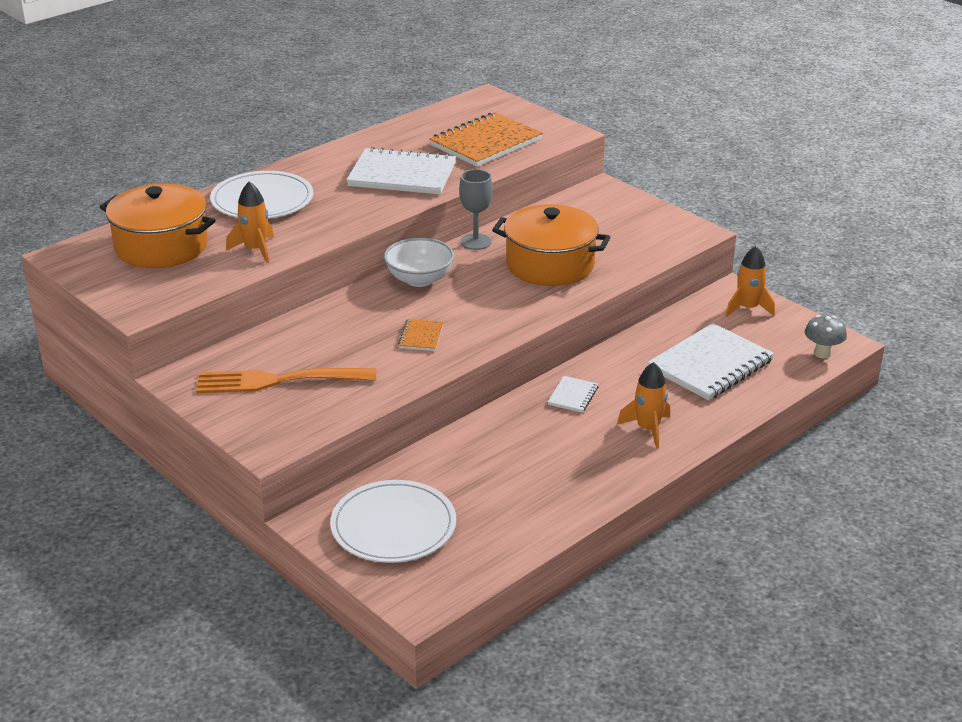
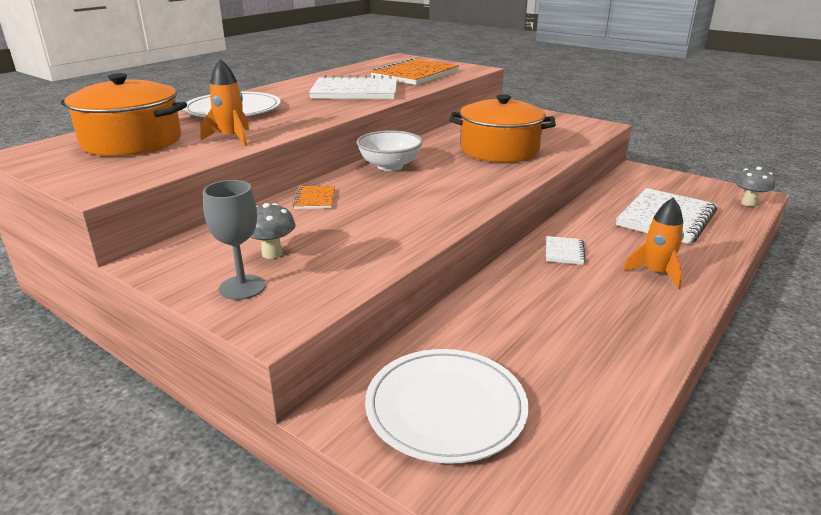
camera: 10 degrees left, 5 degrees down
orange fork [196,368,376,393] -> grey mushroom [251,203,296,259]
orange notebook [398,319,443,351] -> orange notebook moved to [293,186,335,209]
grey goblet [459,169,493,250] -> grey goblet moved to [203,180,266,300]
orange rocket [726,246,775,316] -> none

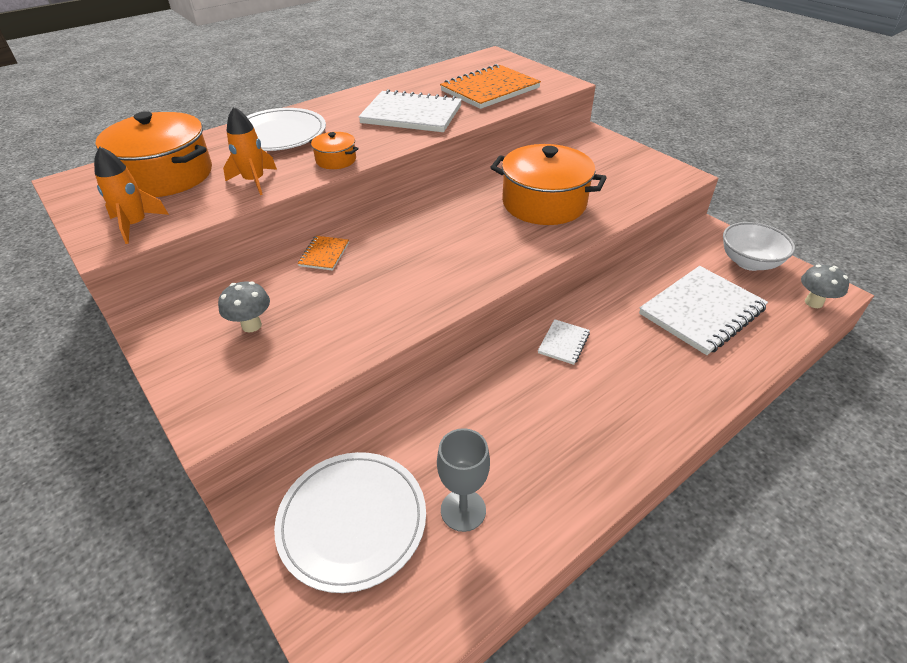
camera: 15 degrees right, 15 degrees up
grey goblet [203,180,266,300] -> grey goblet moved to [437,428,490,532]
white bowl [357,130,423,171] -> white bowl moved to [723,222,795,271]
orange rocket [623,197,684,289] -> orange rocket moved to [94,146,169,244]
none -> orange pot [309,132,359,169]

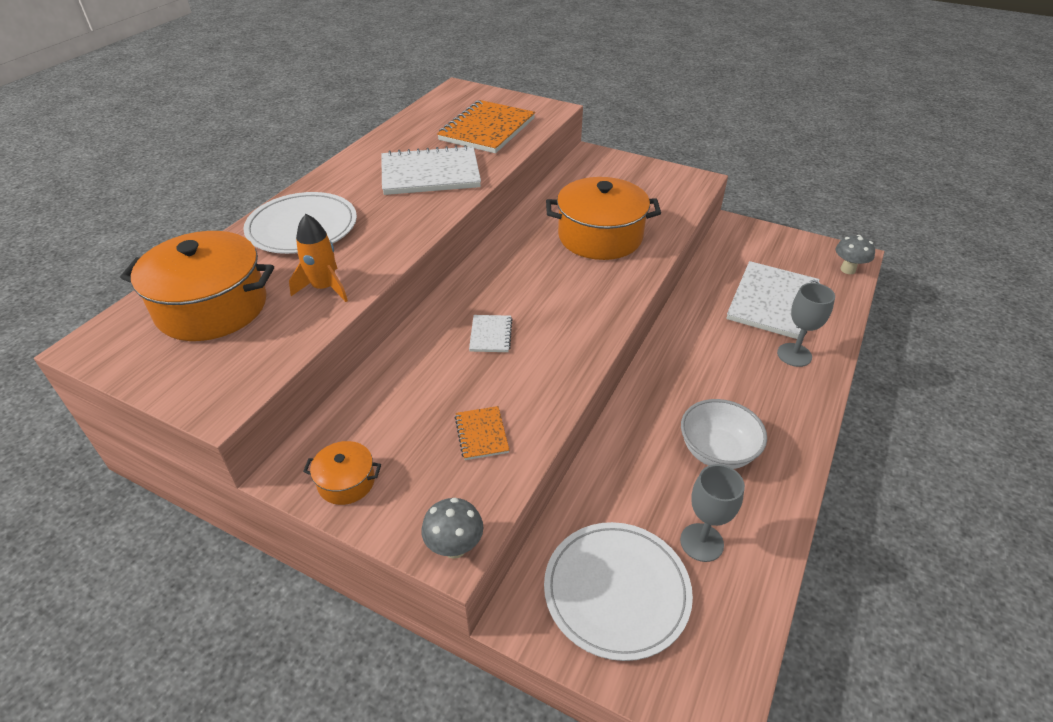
camera: 25 degrees left, 0 degrees up
orange rocket [94,146,169,244] -> none
grey mushroom [218,281,270,332] -> grey mushroom moved to [421,498,484,559]
orange notebook [297,236,349,271] -> orange notebook moved to [455,406,509,460]
orange pot [309,132,359,169] -> orange pot moved to [303,441,381,505]
white notebook [538,319,590,365] -> white notebook moved to [469,315,513,352]
white bowl [723,222,795,271] -> white bowl moved to [681,399,767,469]
none -> grey goblet [777,283,835,367]

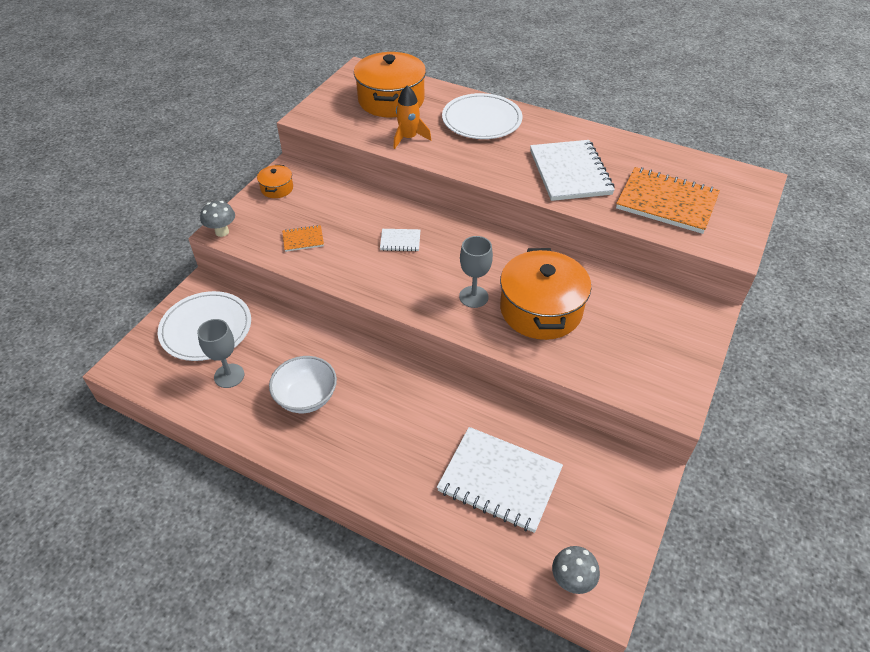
camera: 90 degrees right, 5 degrees up
grey goblet [777,283,835,367] -> grey goblet moved to [459,236,493,308]

